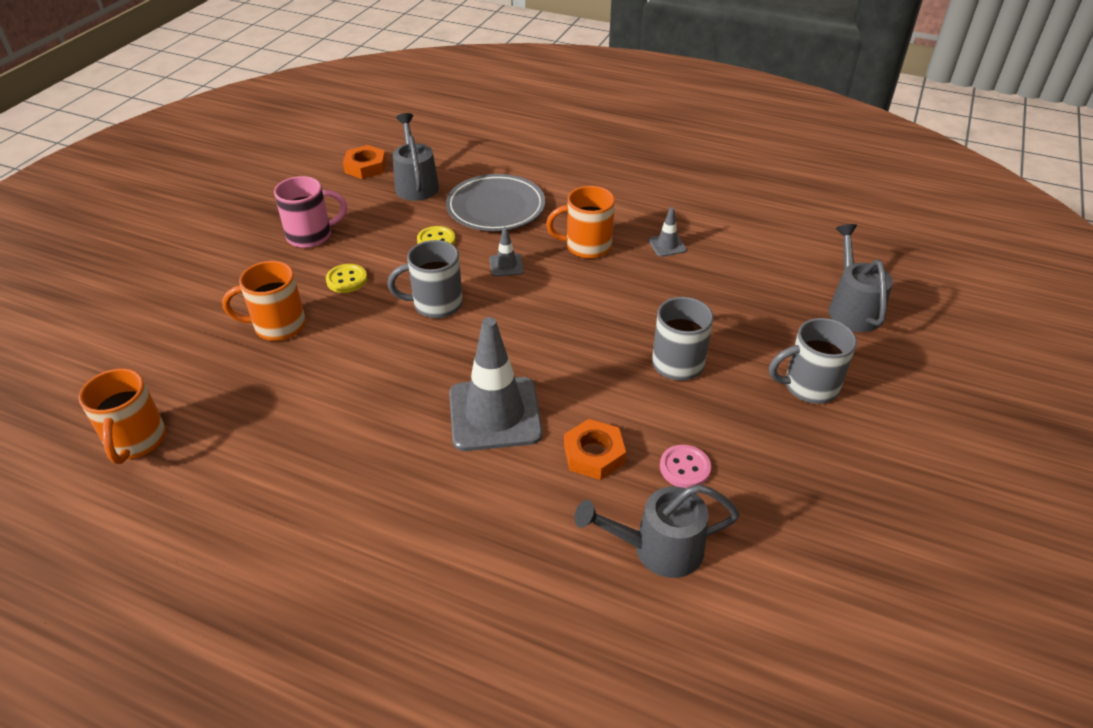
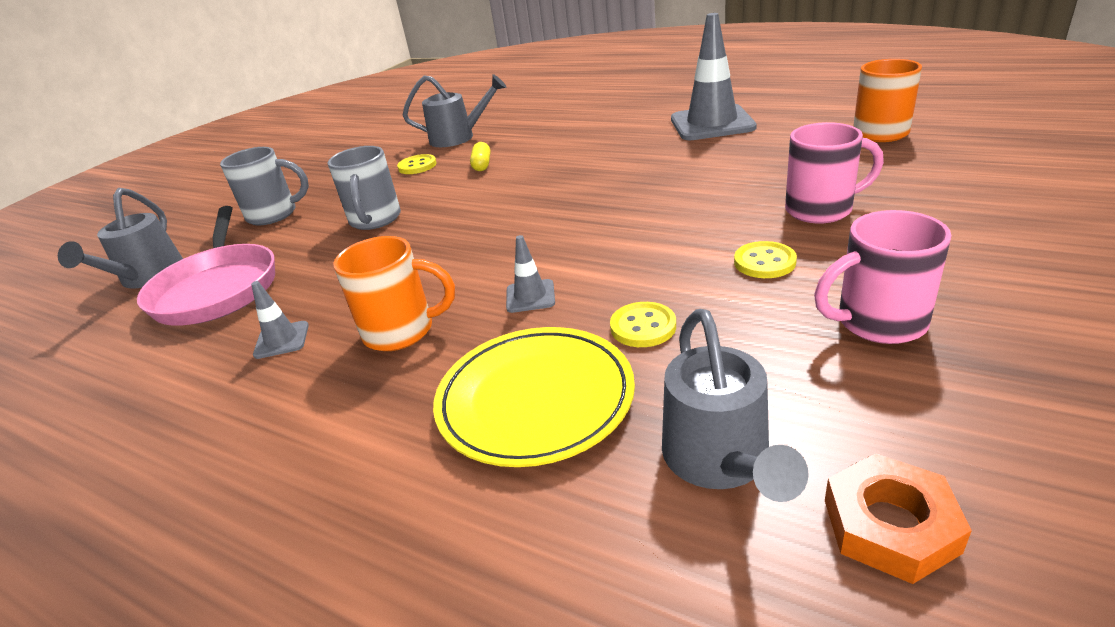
camera: 170 degrees left, 10 degrees down
orange mug [222,261,306,341] -> pink mug [785,122,884,223]
grey mug [388,240,463,318] -> none
grey plate [446,174,545,231] -> yellow plate [433,327,635,467]
grey traffic cone [449,317,543,451] -> grey traffic cone moved to [671,13,757,140]
orange nut [564,419,626,480] -> yellow capsule [470,142,490,171]
pink button [660,445,711,488] -> yellow button [397,154,437,174]
none -> pink pan [137,206,275,326]

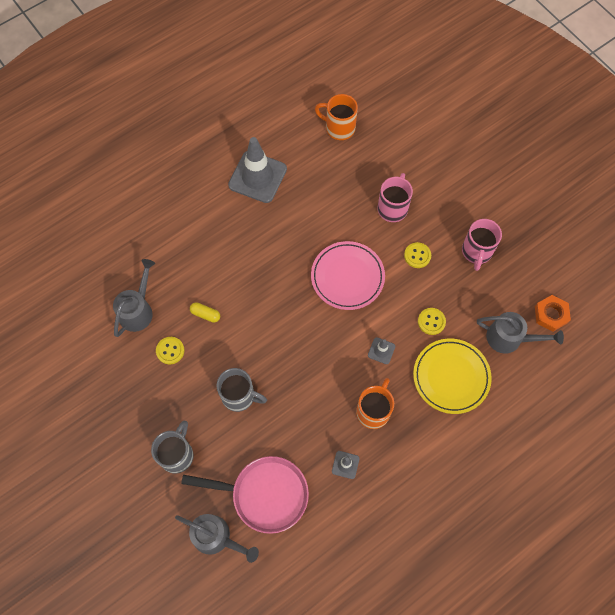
camera: 70 degrees left, 35 degrees up
none -> pink plate [311,241,385,310]

